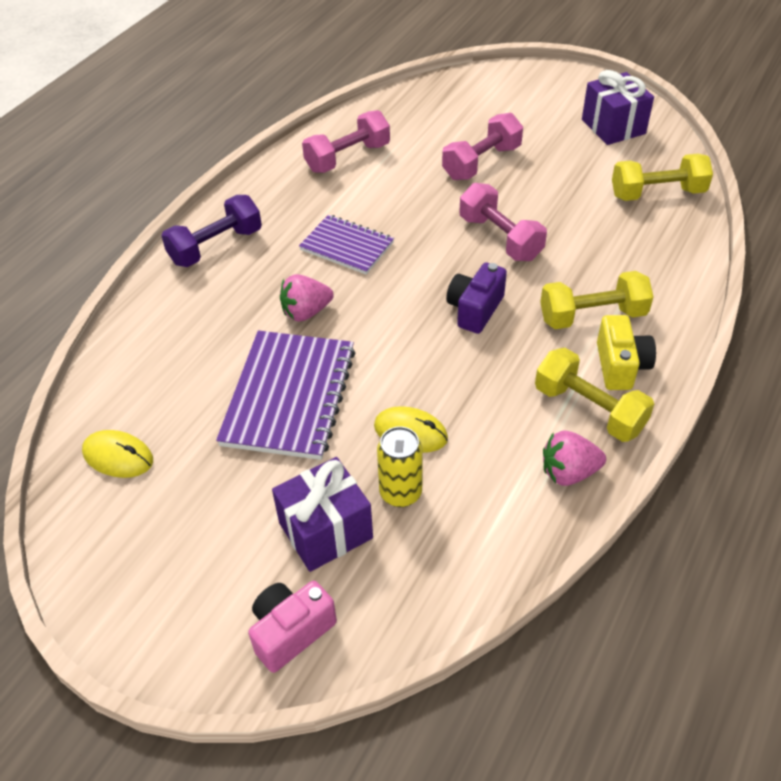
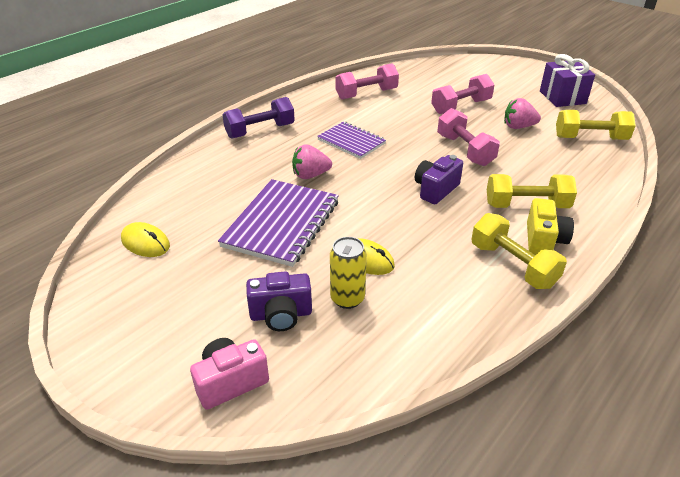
camera: 10 degrees right, 10 degrees down
purple gift [272,457,373,572] -> purple camera [246,271,312,331]
pink strawberry [543,431,606,486] -> pink strawberry moved to [504,98,541,129]

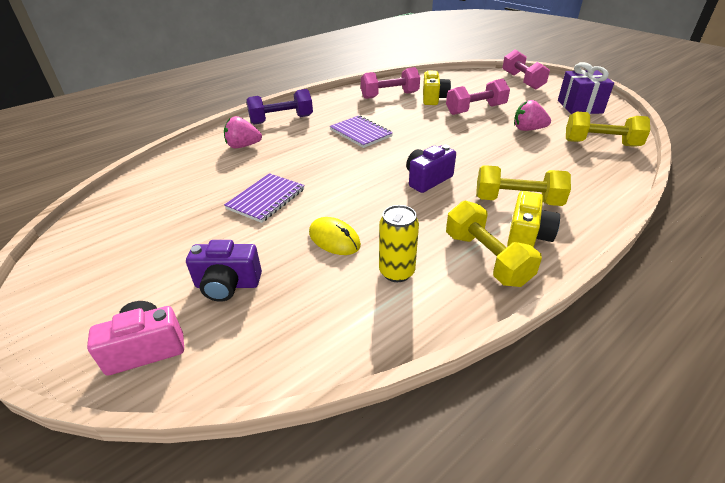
camera: 10 degrees right, 0 degrees up
yellow mouse [121,222,170,257] -> none
purple notebook [218,179,339,267] -> purple notebook [224,173,305,223], size x0.62
pink strawberry [292,144,332,179] -> pink strawberry moved to [224,116,262,148]
yellow can [330,237,367,309] -> yellow can moved to [379,205,419,282]
pink dumbbell [437,108,500,166] -> pink dumbbell moved to [502,50,550,90]
none -> yellow camera [423,71,451,105]

